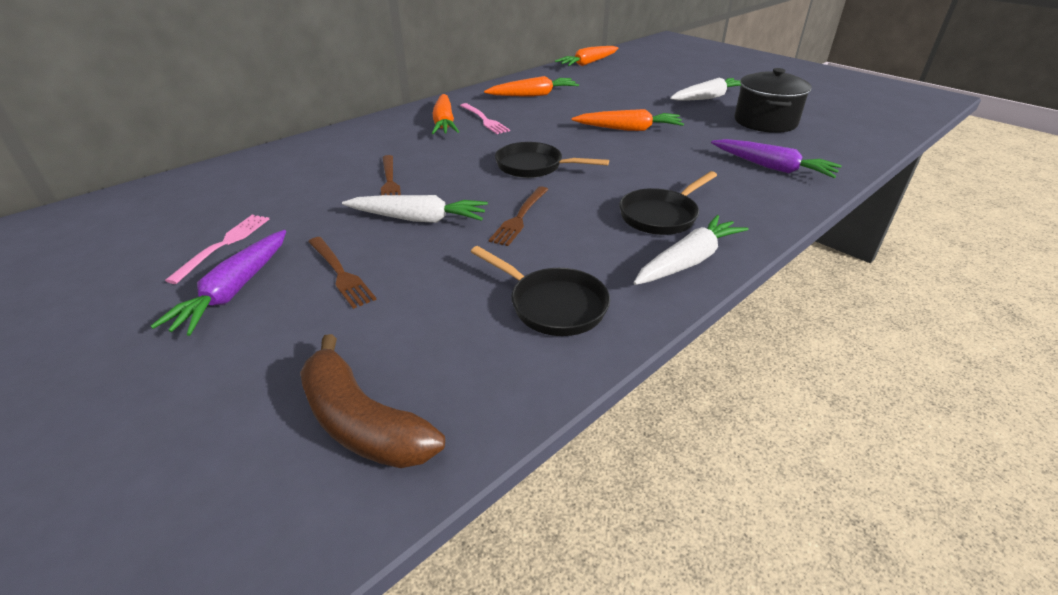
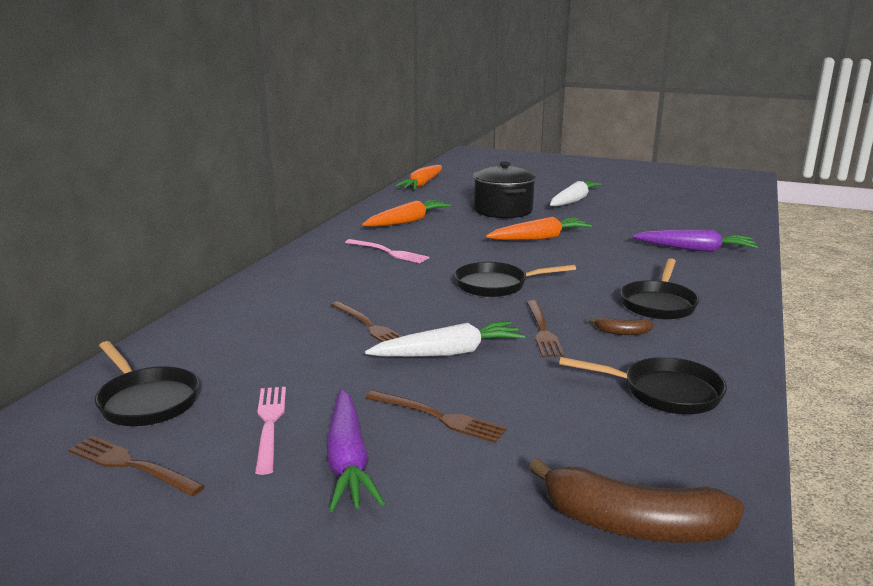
camera: 25 degrees left, 15 degrees down
orange carrot [432,94,459,134] -> none
white carrot [634,215,749,285] -> none
black pot [735,68,812,133] -> black pot moved to [473,162,536,219]
none -> brown fork [68,435,205,496]
none -> black pan [95,341,199,426]
none -> brown banana [589,317,653,335]

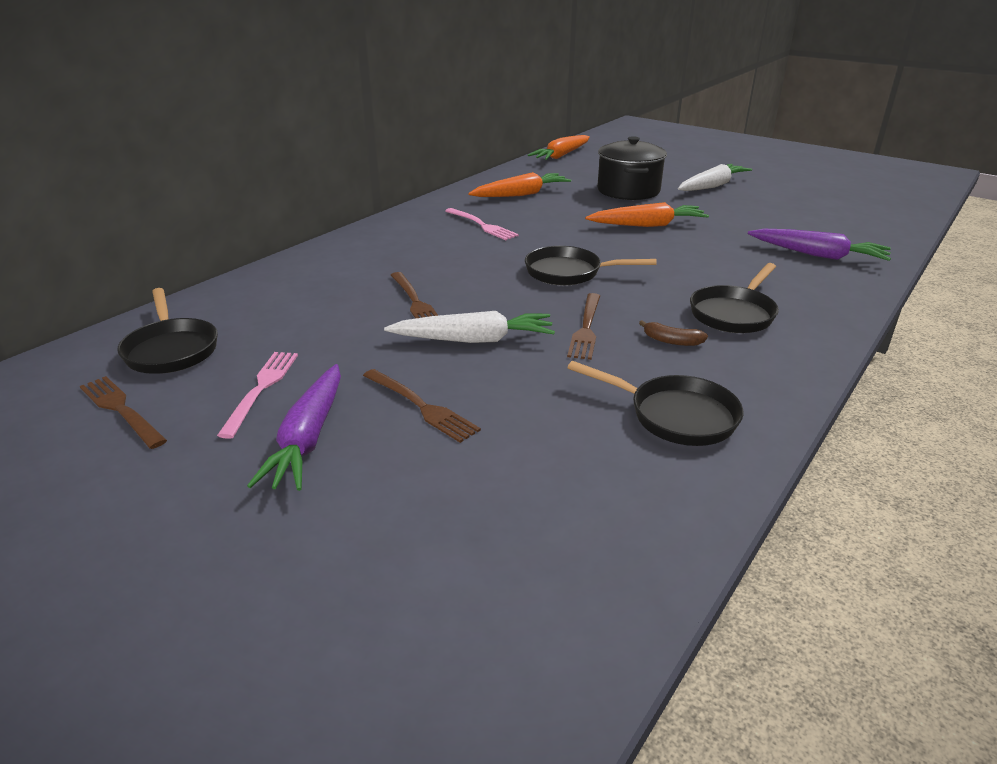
camera: 15 degrees right, 10 degrees up
brown banana [529,458,745,543] -> none

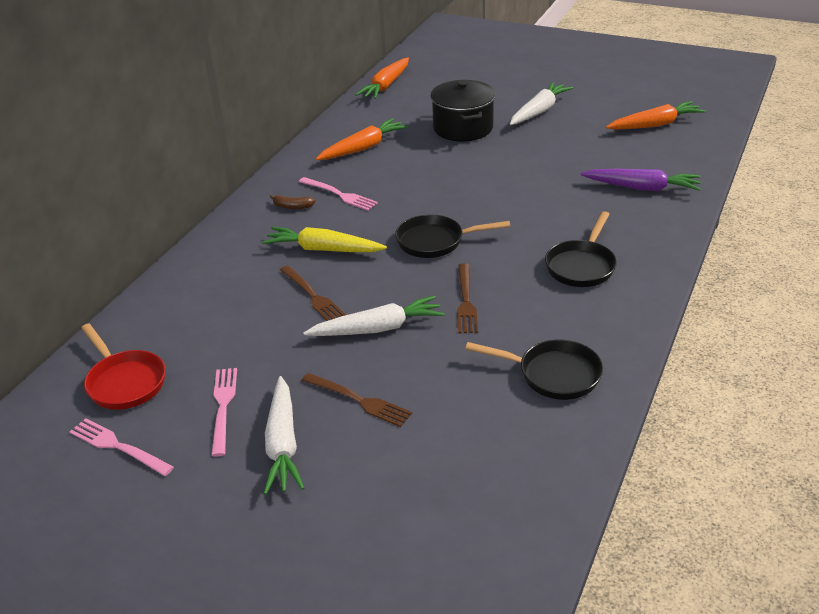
camera: 10 degrees left, 5 degrees up
brown fork [80,376,167,449] -> pink fork [70,418,174,476]
black pan [117,288,218,374] -> red pan [81,323,166,410]
purple carrot [247,364,341,491] -> white carrot [264,376,304,495]
orange carrot [585,202,709,227] -> orange carrot moved to [606,101,706,130]
brown banana [639,320,708,346] -> brown banana moved to [270,195,316,209]
none -> yellow carrot [262,227,387,252]

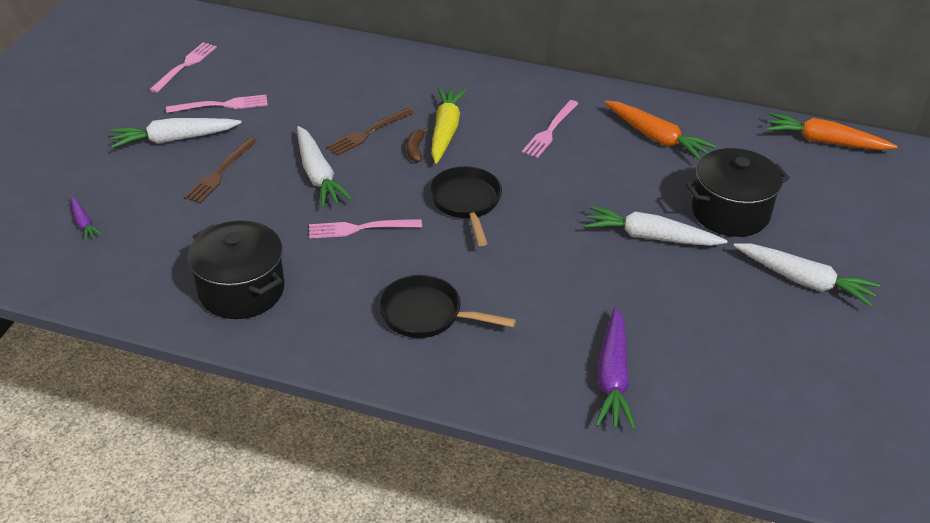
camera: 80 degrees right, 5 degrees up
red pan [81,323,166,410] -> none
brown banana [270,195,316,209] -> brown banana moved to [407,128,428,162]
brown fork [457,263,478,333] -> pink fork [309,219,422,239]
black pan [465,340,603,400] -> black pot [188,220,284,319]
orange carrot [606,101,706,130] -> none
none -> purple carrot [70,197,103,241]
none -> white carrot [585,206,727,246]

